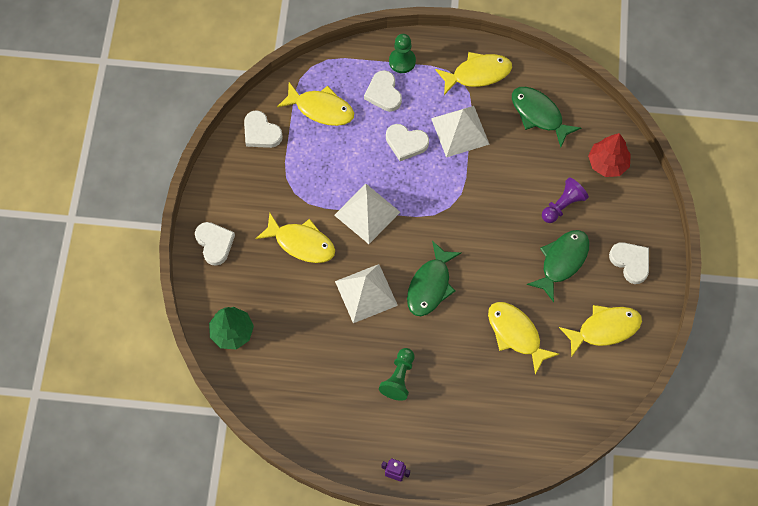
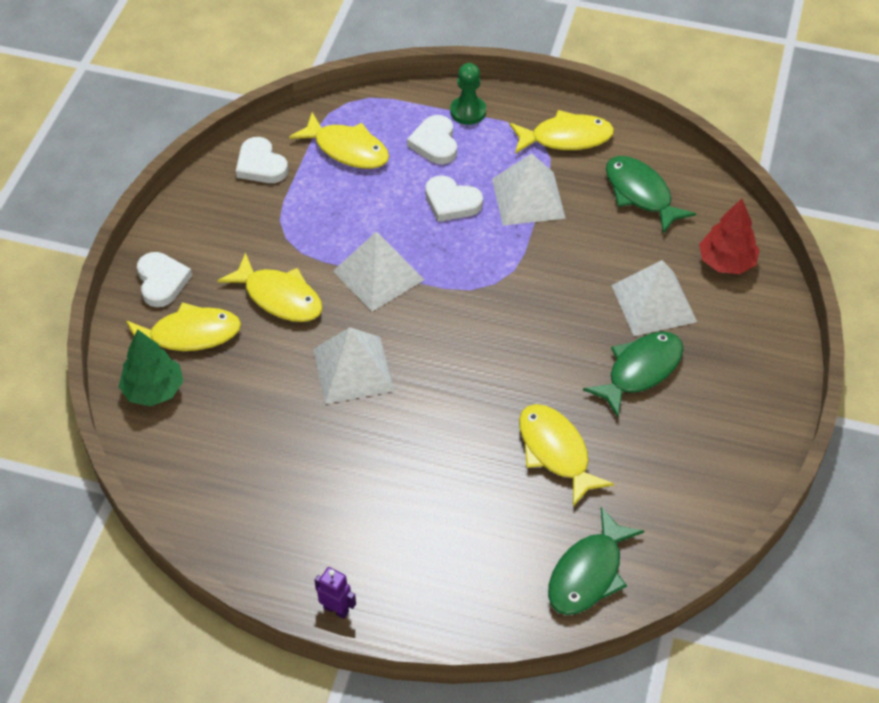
camera: 10 degrees right, 15 degrees down
green pawn [379,348,415,401] -> none
green fish [407,241,462,316] -> green fish moved to [548,507,644,615]
purple pawn [542,177,589,223] -> white pyramid [611,260,697,336]
yellow fish [559,305,642,357] -> yellow fish moved to [126,302,241,351]
white heart [609,242,649,284] -> none

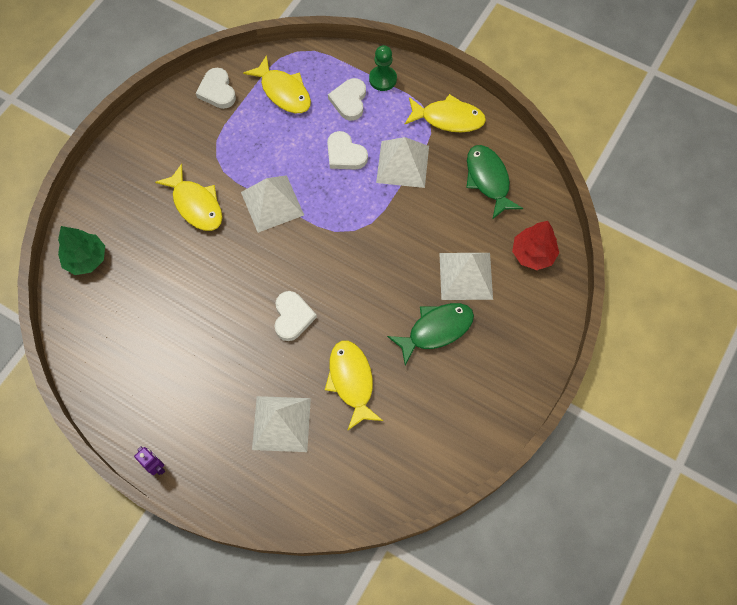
camera: 15 degrees right, 15 degrees up
yellow fish [126,302,241,351] -> none
white heart [137,252,192,307] -> white heart moved to [275,291,317,341]
white pyramid [313,327,394,404] -> white pyramid moved to [252,396,311,452]
green fish [548,507,644,615] -> none

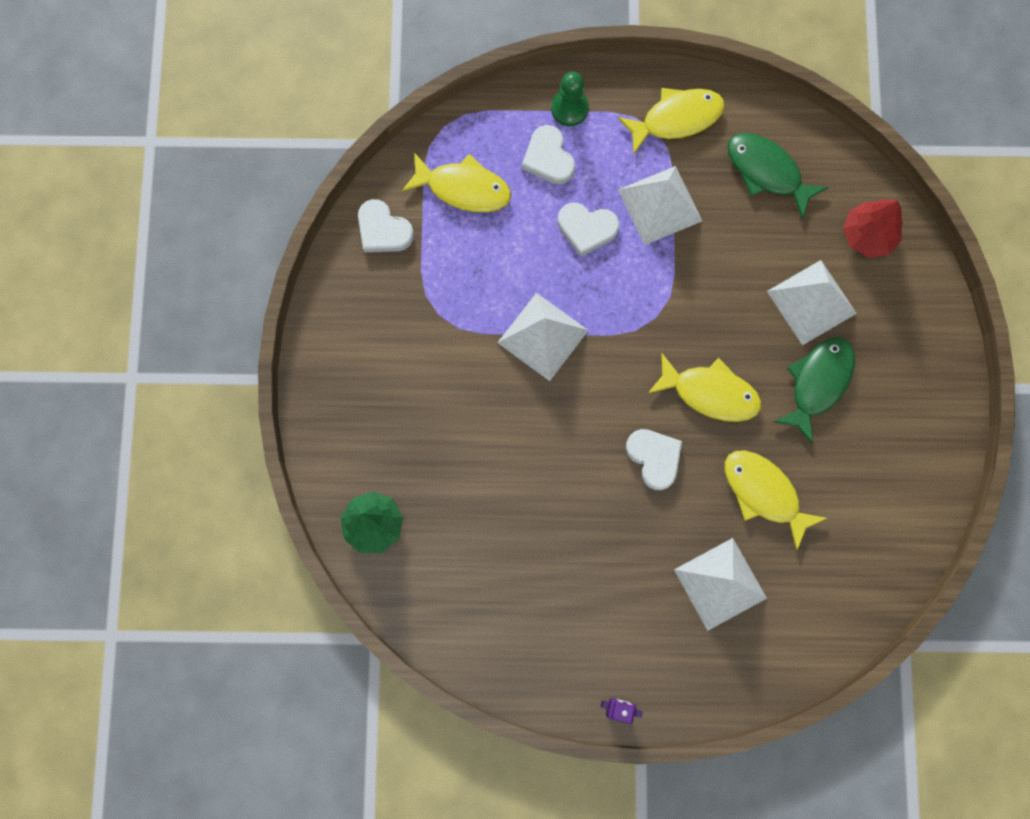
camera: 30 degrees left, 10 degrees up
yellow fish [155,164,223,231] -> yellow fish moved to [648,353,761,422]

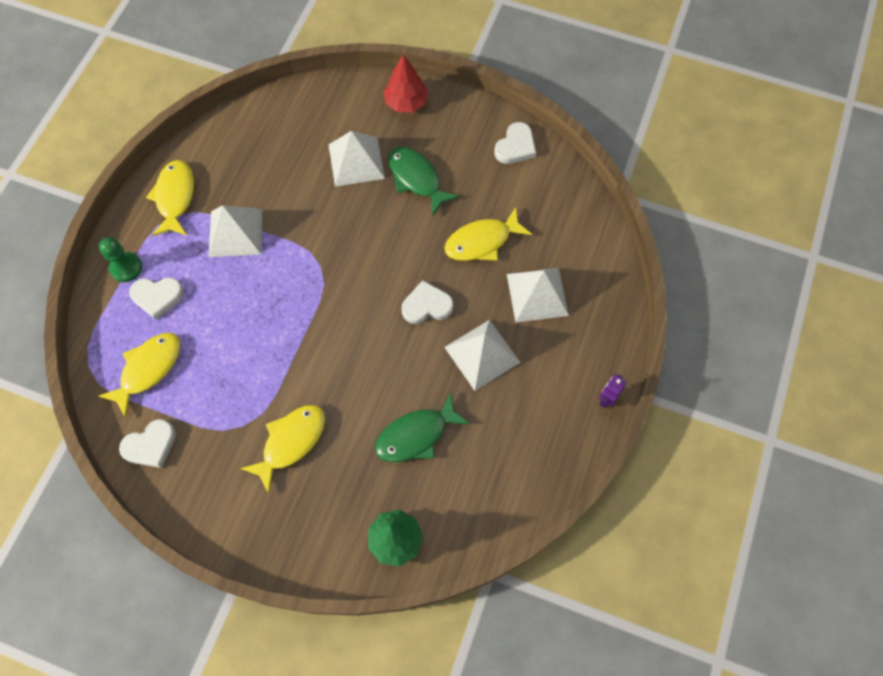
camera: 70 degrees left, 10 degrees down
white pyramid [497,293,589,381] -> white pyramid moved to [444,320,520,391]
white heart [558,203,619,257] -> white heart moved to [494,122,536,164]
yellow fish [648,353,761,422] -> yellow fish moved to [240,405,325,494]
green fish [728,133,828,219] -> green fish moved to [375,392,470,462]
red tree [843,199,903,258] -> red tree moved to [384,55,428,112]

